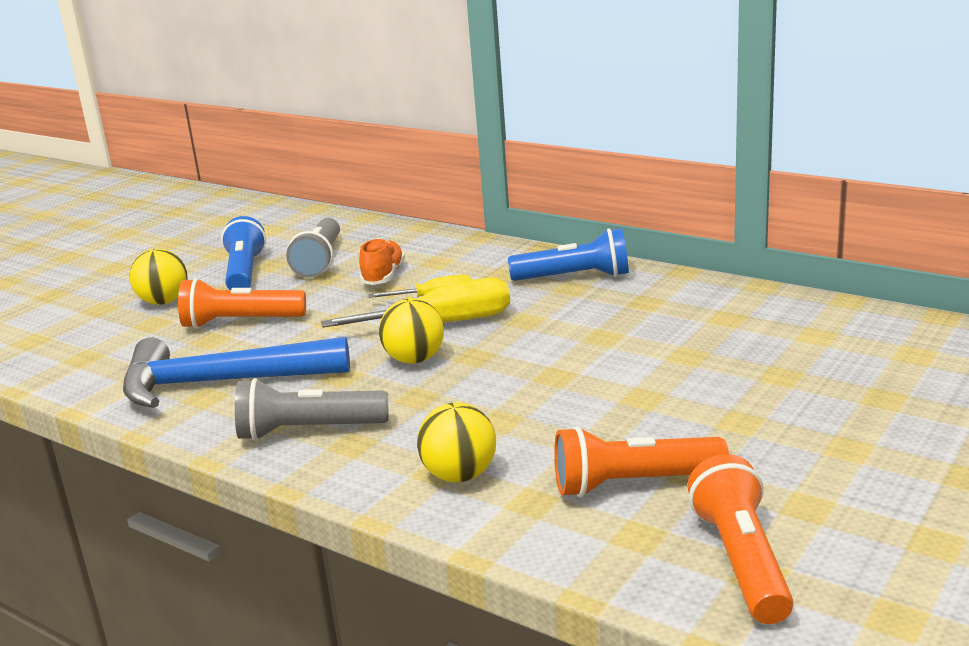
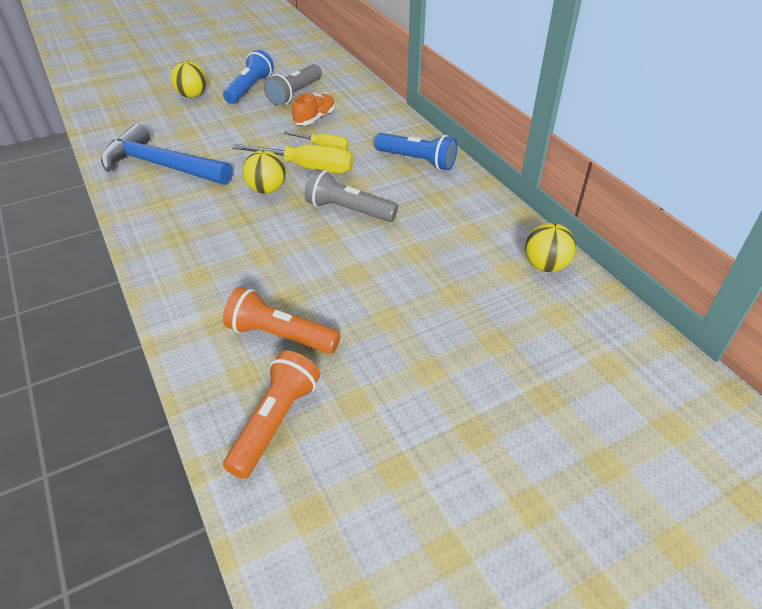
camera: 25 degrees right, 20 degrees up
orange flashlight [178,278,306,329] -> none
grey flashlight [235,378,388,441] -> grey flashlight moved to [305,169,398,222]
yellow ball [417,403,496,482] -> yellow ball moved to [525,223,576,272]

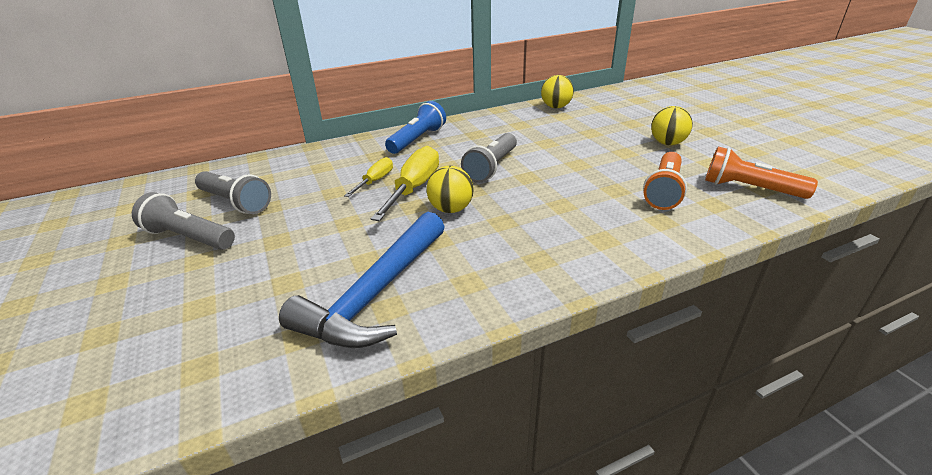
camera: 85 degrees left, 10 degrees down
yellow ball [171,61,207,98] -> yellow ball moved to [651,106,693,145]
blue flashlight [223,50,274,104] -> grey flashlight [132,192,235,250]
orange shoe [292,93,335,125] -> none

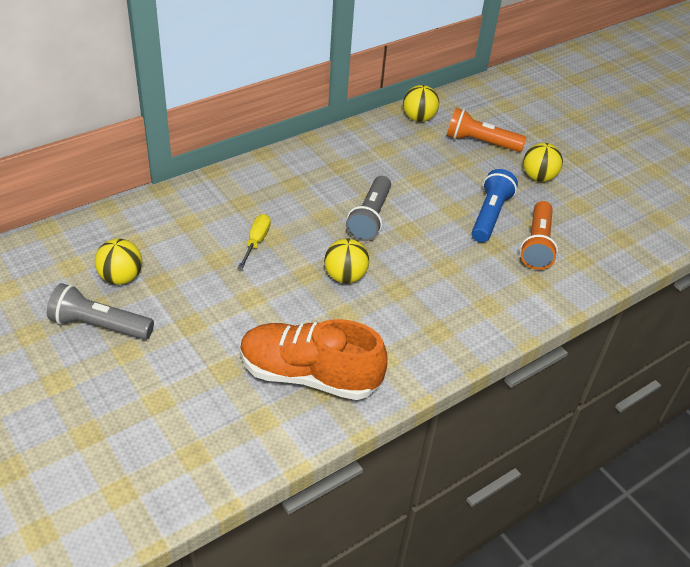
camera: 15 degrees left, 10 degrees up
grey flashlight [195,171,271,214] -> yellow ball [95,239,142,285]
blue hammer [279,212,444,348] -> orange shoe [240,319,388,400]
yellow screwdriver [371,146,439,221] -> none
blue flashlight [385,101,446,154] -> blue flashlight moved to [472,169,518,243]
orange flashlight [705,147,818,199] -> orange flashlight moved to [447,108,527,152]

